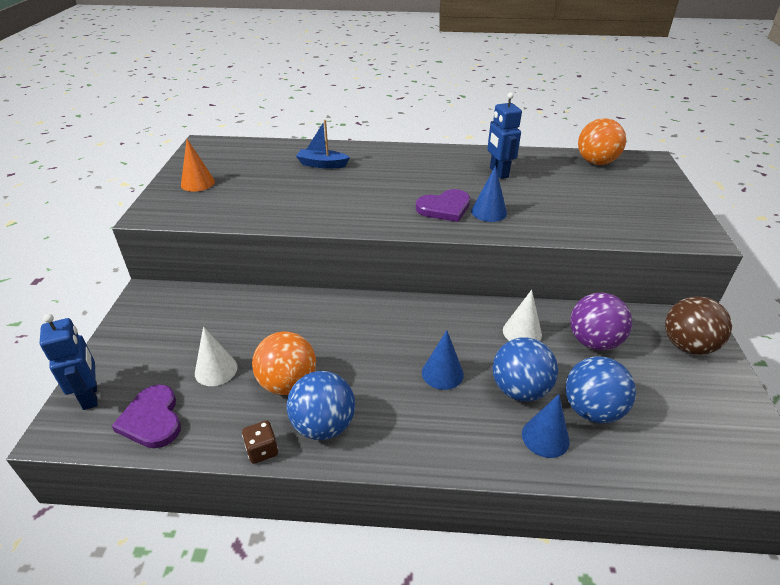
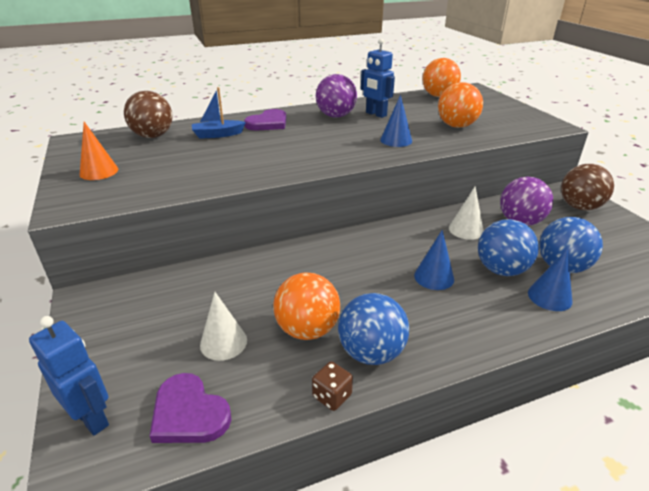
camera: 25 degrees left, 5 degrees down
purple heart [416,189,470,222] -> purple heart moved to [244,109,286,130]
none -> brown ball [124,91,173,138]
none -> purple ball [316,74,357,117]
none -> orange ball [438,82,483,128]

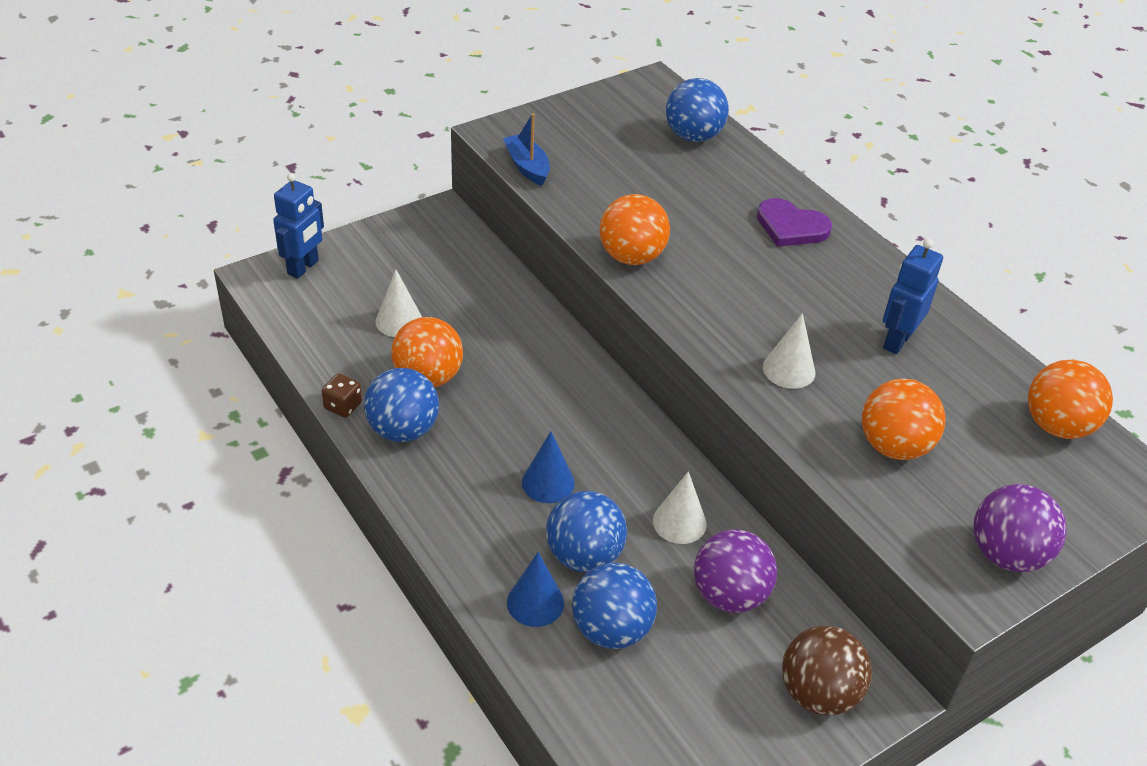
camera: 75 degrees right, 10 degrees up
orange cone [80,122,118,180] -> none
brown ball [124,91,173,138] -> blue ball [666,78,729,142]
purple heart [150,373,232,443] -> none
blue boat [192,87,246,139] -> blue boat moved to [503,113,550,186]
purple ball [316,74,357,117] -> purple ball moved to [974,484,1067,572]
blue cone [380,95,412,147] -> white cone [763,313,816,389]
none -> orange ball [599,194,670,265]

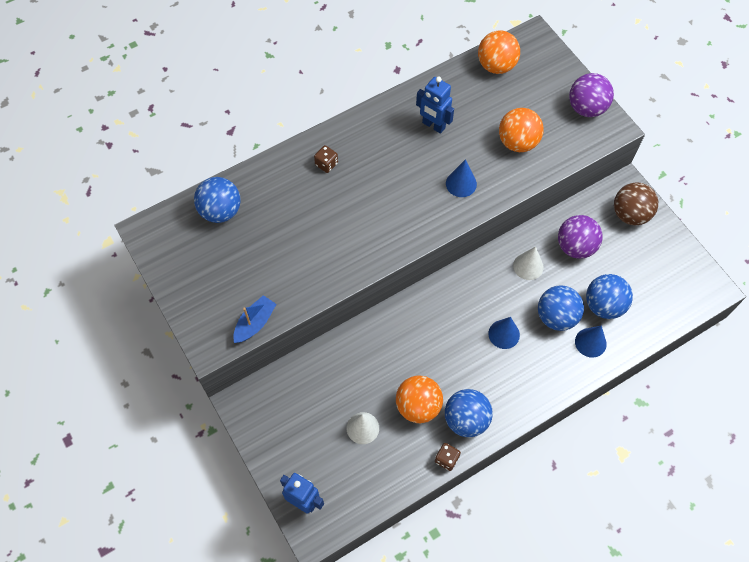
camera: 85 degrees left, 20 degrees up
blue boat [503,113,550,186] -> blue boat turned 150 degrees clockwise [233,295,276,343]
orange ball [599,194,670,265] -> none
purple heart [757,198,832,247] -> brown dice [314,145,338,173]
white cone [763,313,816,389] -> blue cone [446,159,477,197]

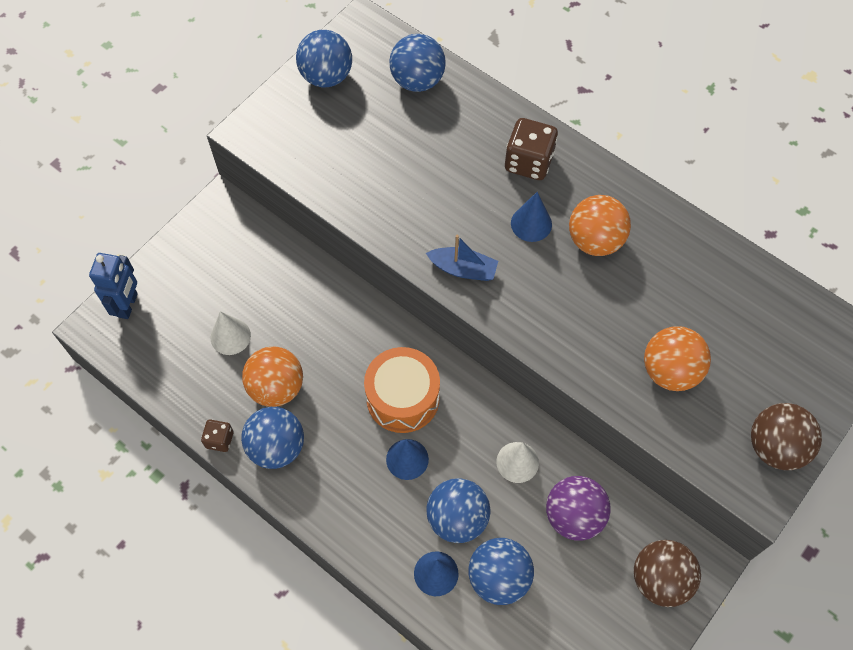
camera: 70 degrees right, 0 degrees up
blue boat [233,295,276,343] -> blue boat moved to [426,235,498,281]
brown dice [314,145,338,173] -> brown dice [505,118,558,180], size x1.80
blue robot [416,77,454,134] -> none
blue cone [446,159,477,197] -> blue cone moved to [511,192,552,242]
orange ball [478,30,520,74] -> orange ball moved to [569,195,631,256]
purple ball [569,73,614,117] -> brown ball [751,403,822,470]
none -> blue ball [296,30,352,87]
none -> orange drum [364,347,440,433]

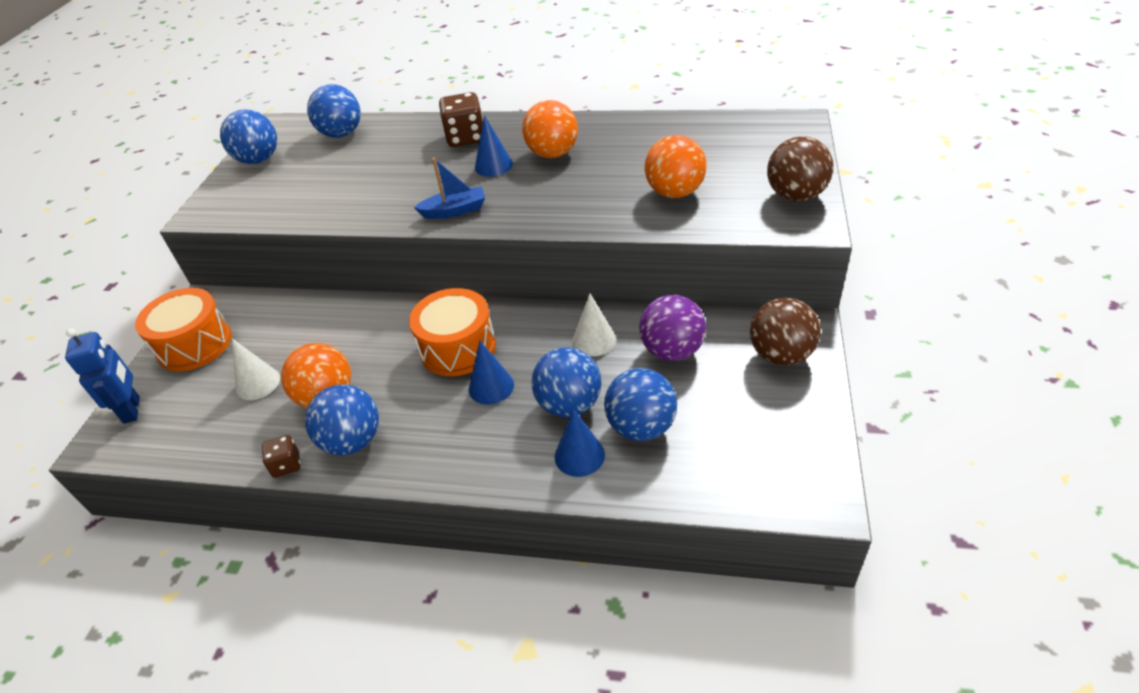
camera: 25 degrees left, 20 degrees down
none -> orange drum [135,288,232,372]

